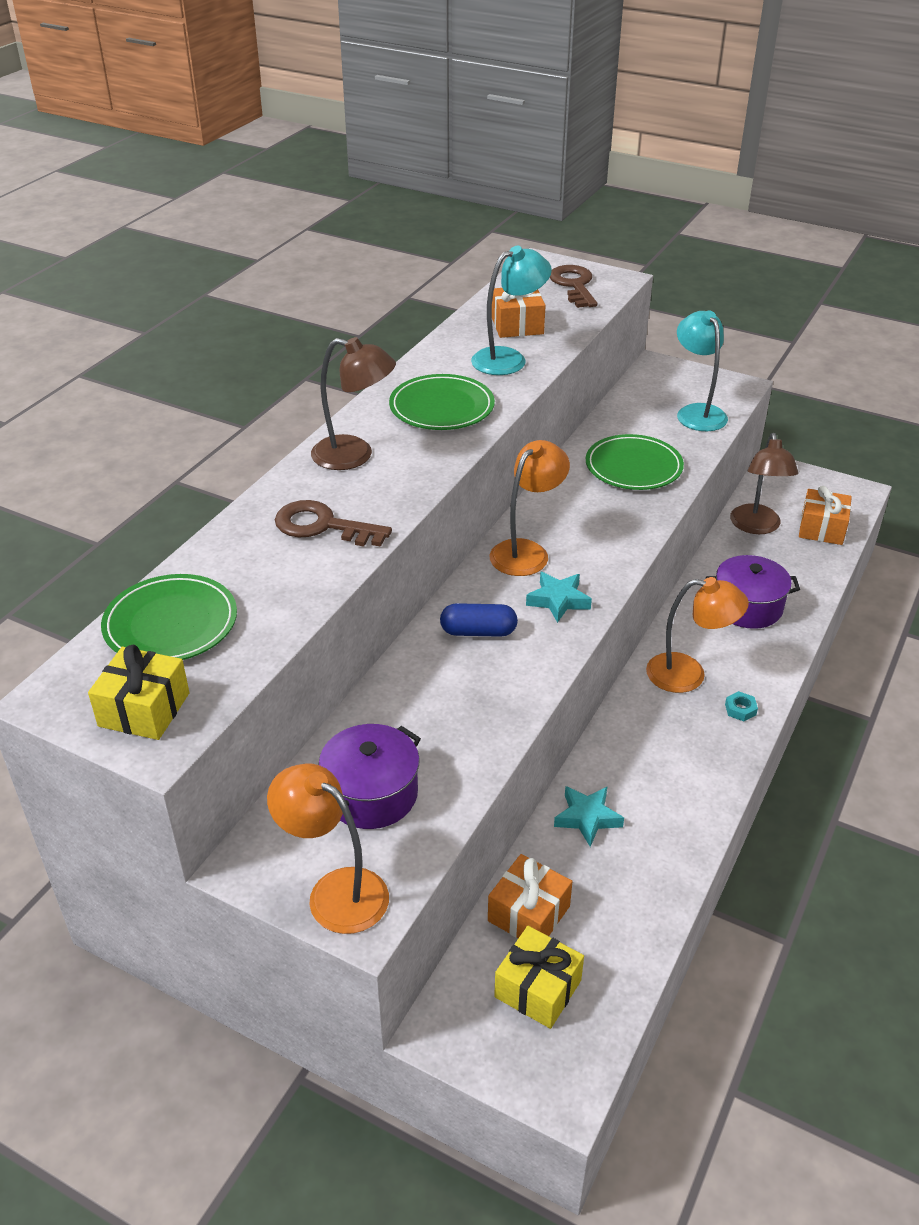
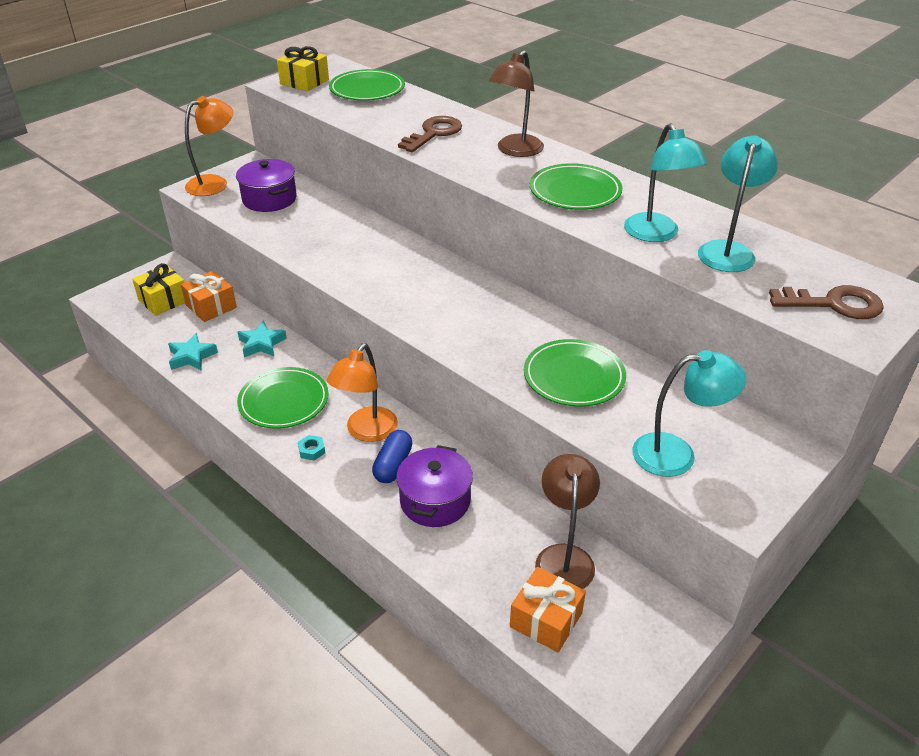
camera: 105 degrees right, 0 degrees up
blue capsule [440,603,518,637] -> blue capsule moved to [372,430,412,483]
orange lamp [490,440,570,576] -> none
orange gift [492,288,546,338] -> turquoise lamp [698,135,778,272]
turquoise star [526,572,592,623] -> turquoise star moved to [168,333,218,370]
brown lamp [730,433,799,534] -> brown lamp turned 75 degrees clockwise [535,454,600,589]
none -> green plate [237,367,329,429]

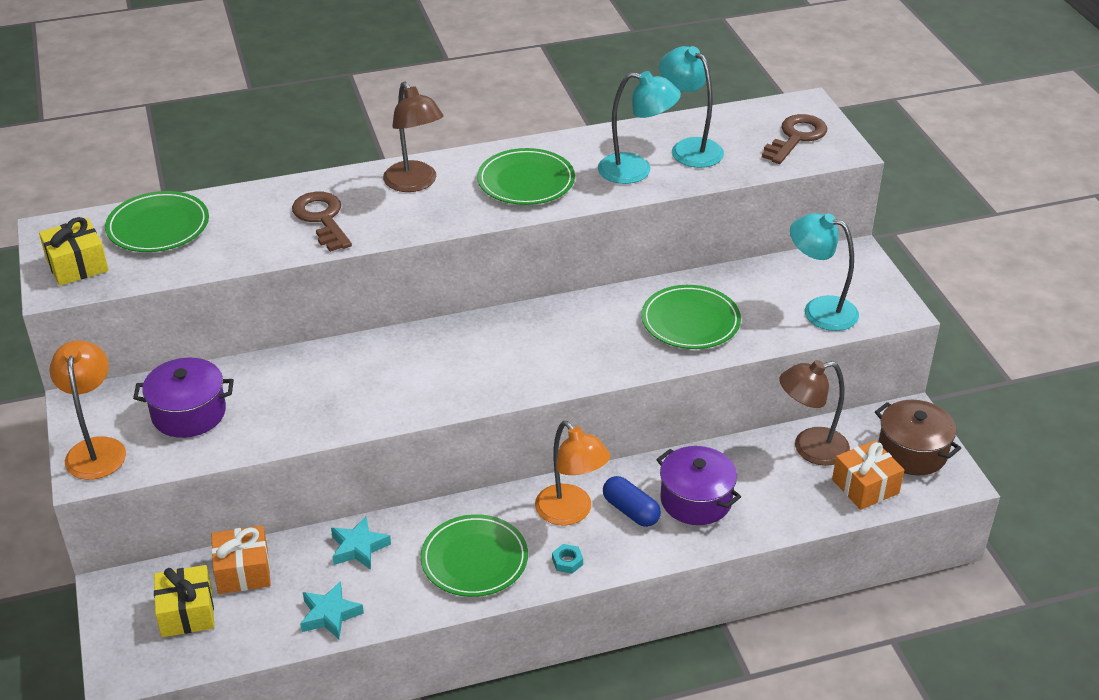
camera: 60 degrees left, 0 degrees up
brown lamp [535,454,600,589] -> brown lamp turned 45 degrees counterclockwise [779,360,850,466]
turquoise lamp [632,350,747,477] -> turquoise lamp turned 90 degrees counterclockwise [790,213,859,331]
none -> brown pot [875,400,961,475]

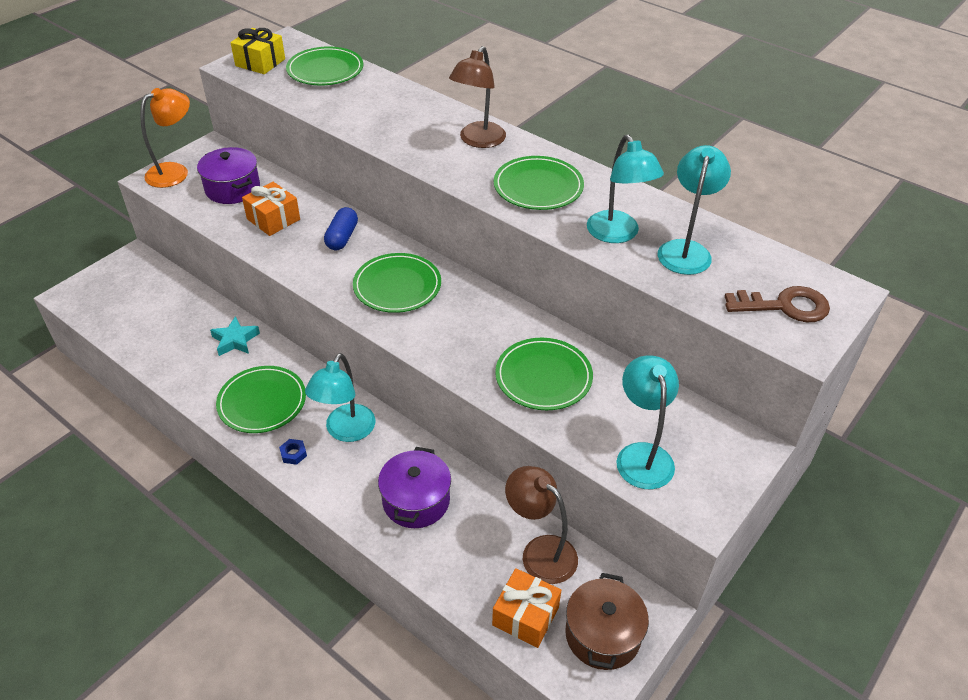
camera: 55 degrees right, 5 degrees up
yellow gift [154,565,214,637] -> none
orange gift [211,525,271,594] -> orange gift moved to [242,182,300,236]
brown key [292,192,352,252] -> none
turquoise star [300,581,364,639] -> none
orange lamp [535,421,611,525] -> turquoise lamp [305,353,375,442]
turquoise nut [552,544,583,574] -> blue nut [279,439,307,465]
blue capsule [603,476,661,527] -> blue capsule moved to [324,207,358,250]
none -> green plate [353,253,441,313]

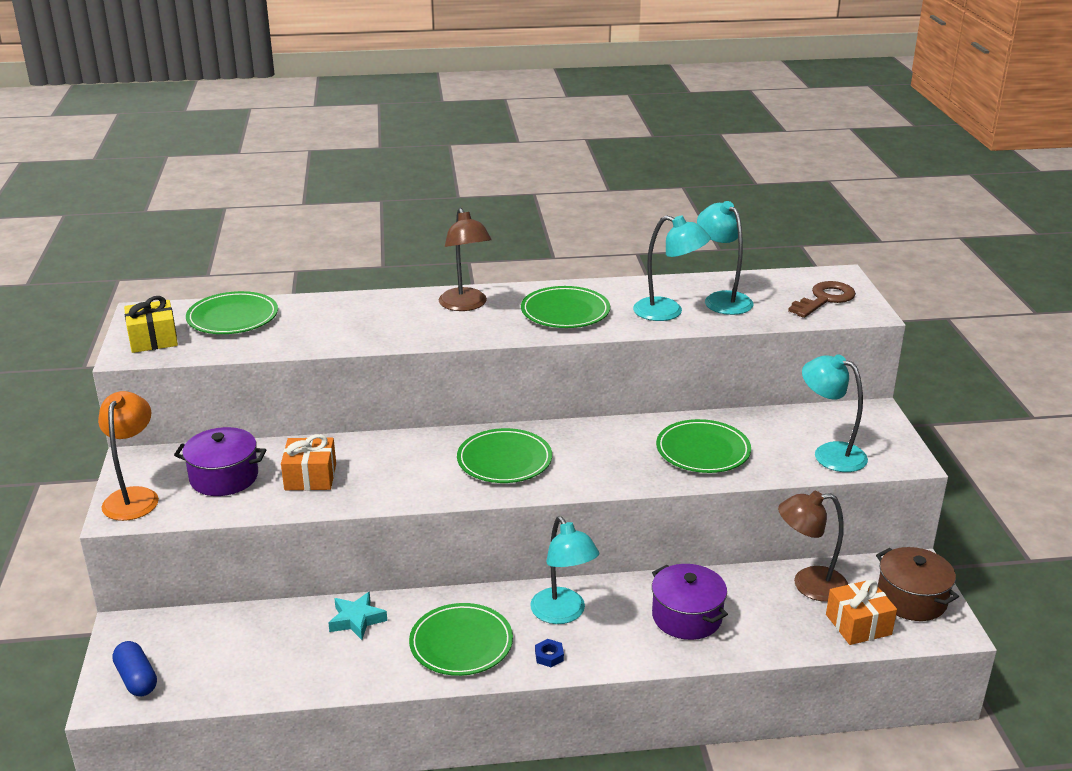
camera: 45 degrees left, 15 degrees down
blue capsule [324,207,358,250] -> blue capsule moved to [112,641,157,697]

